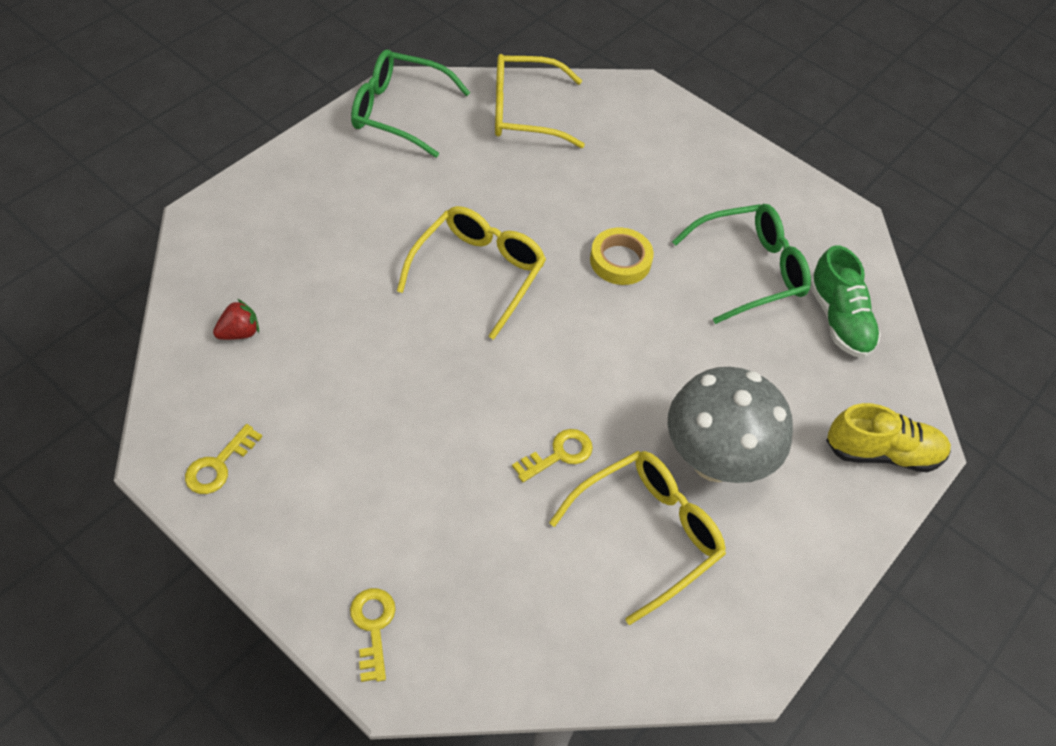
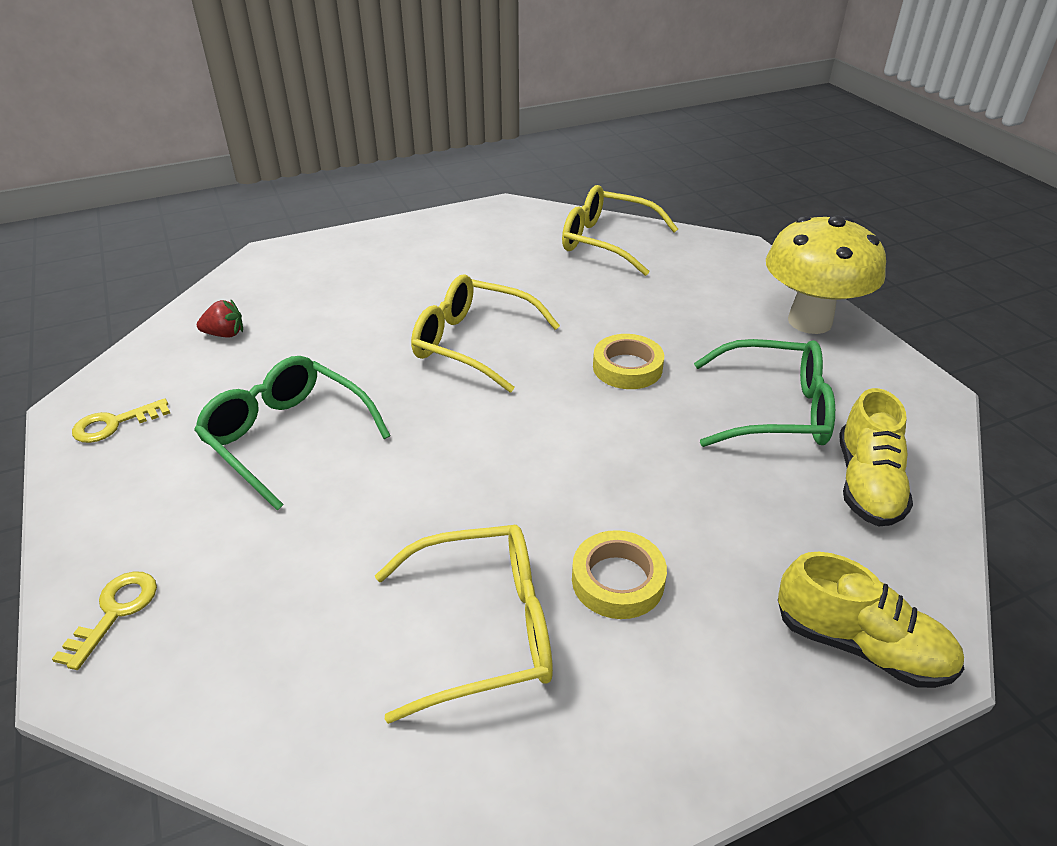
camera: 30 degrees right, 15 degrees down
green glasses [351,50,470,158] -> green glasses moved to [194,356,391,511]
yellow glasses [397,206,546,340] -> yellow glasses turned 120 degrees counterclockwise [411,274,560,393]
yellow key [512,429,593,482] -> none
grey mushroom [668,367,793,483] -> yellow tape [572,530,667,619]
green shoe [810,245,881,358] -> yellow shoe [839,388,913,527]
none -> yellow mushroom [766,215,886,334]

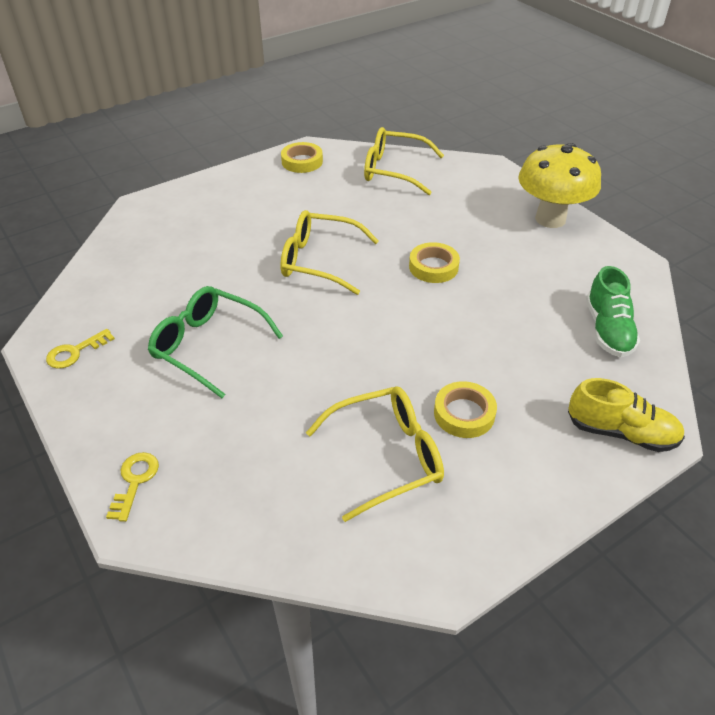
camera: 10 degrees left, 5 degrees up
red strawberry [197,300,243,338] -> none
green glasses [694,339,835,447] -> none
yellow shoe [839,388,913,527] -> green shoe [586,266,640,357]
none -> yellow tape [281,142,323,173]

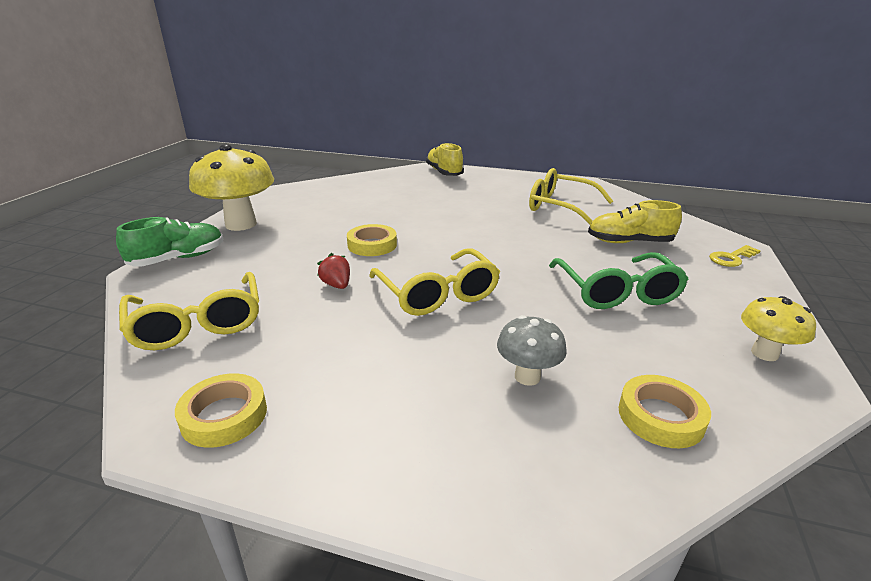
camera: 130 degrees left, 15 degrees down
yellow key [46,329,115,369] -> yellow mushroom [741,296,816,361]
yellow tape [434,381,497,438] -> yellow tape moved to [619,375,711,448]
green shoe [586,266,640,357] -> green shoe moved to [116,217,223,267]
none -> red strawberry [317,253,350,289]
none -> grey mushroom [497,315,567,386]
none -> yellow shoe [588,200,682,243]

